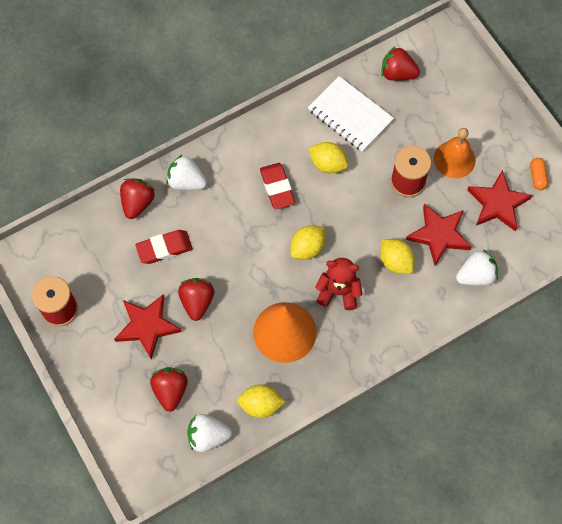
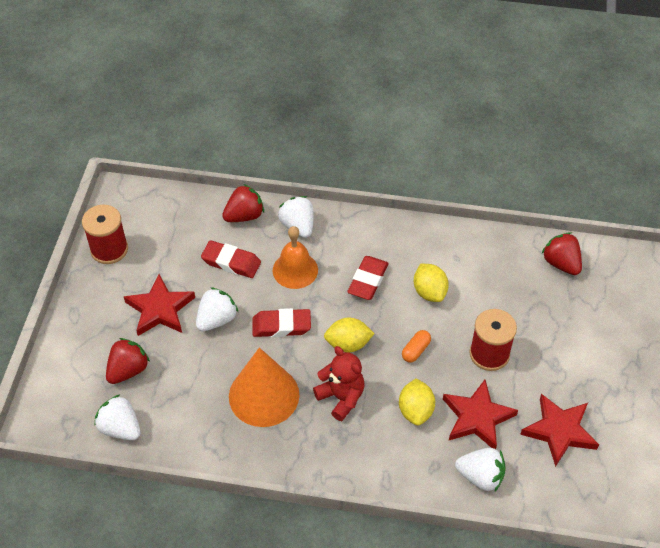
camera: 40 degrees right, 15 degrees down
red strawberry [178,278,214,321] -> white strawberry [196,287,238,331]
yellow lemon [237,384,285,418] -> none
white notebook [308,76,394,152] -> none
orange bell [434,128,476,178] -> orange bell moved to [273,226,318,289]
orange capsule [530,158,548,190] -> orange capsule moved to [402,330,431,362]
none -> red eraser [252,308,311,337]

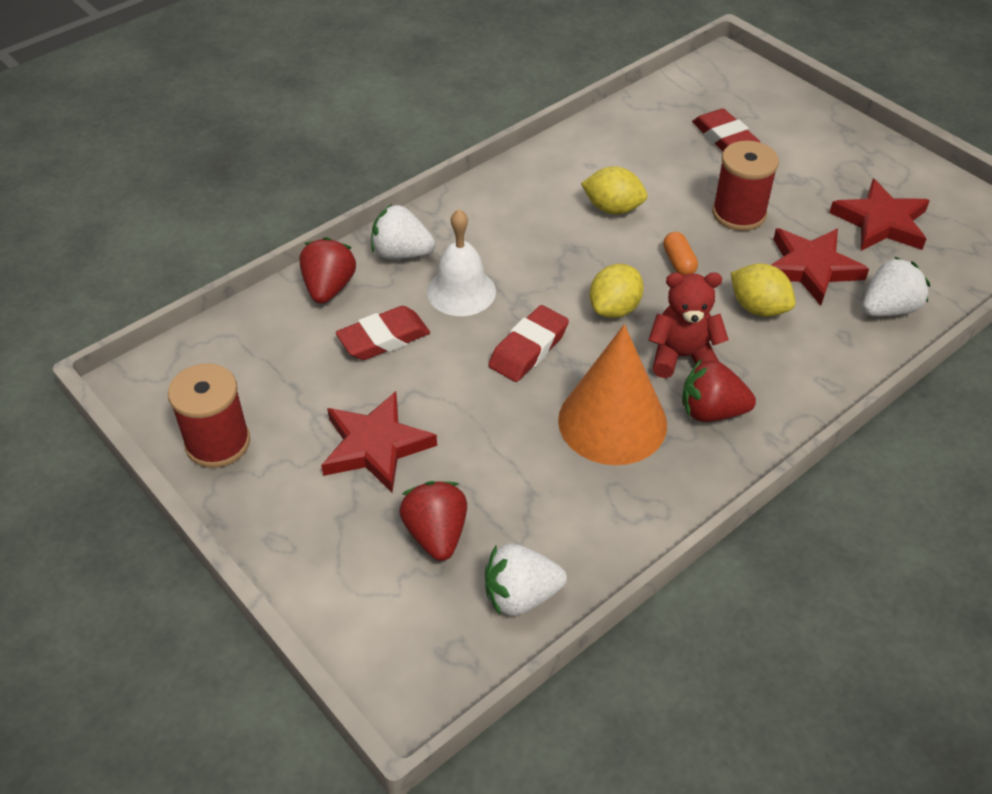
camera: 50 degrees left, 5 degrees down
white strawberry [196,287,238,331] -> none
orange bell [273,226,318,289] -> white bell [427,209,496,316]
red eraser [348,256,389,300] -> red eraser moved to [692,108,760,151]
red strawberry [542,232,582,275] -> red strawberry moved to [682,359,756,422]

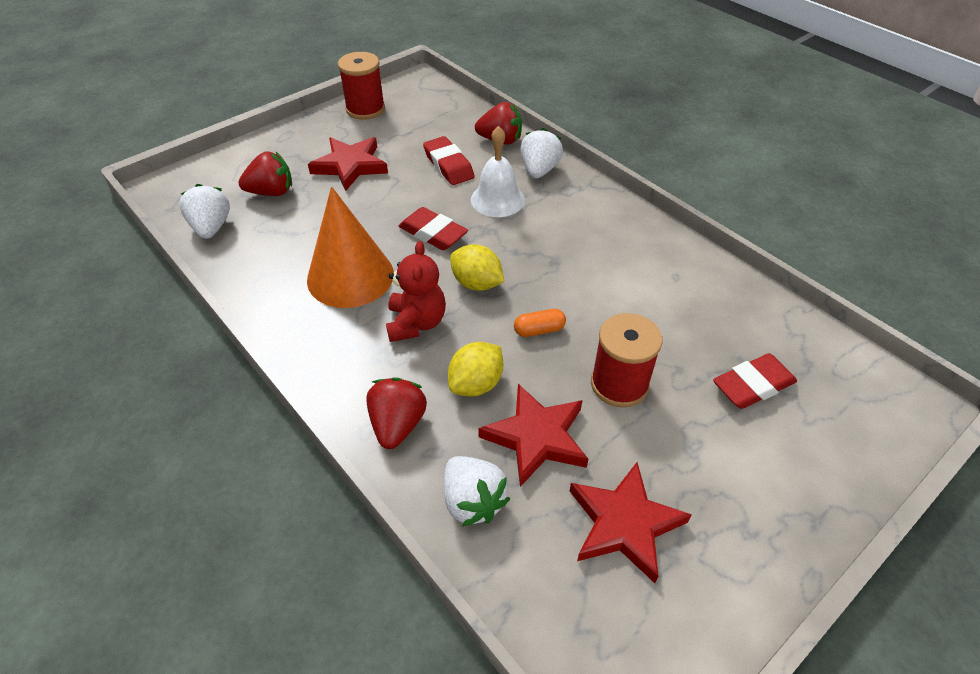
camera: 90 degrees right, 0 degrees up
yellow lemon [581,166,647,214] -> none
red strawberry [682,359,756,422] -> red strawberry moved to [366,377,427,449]

